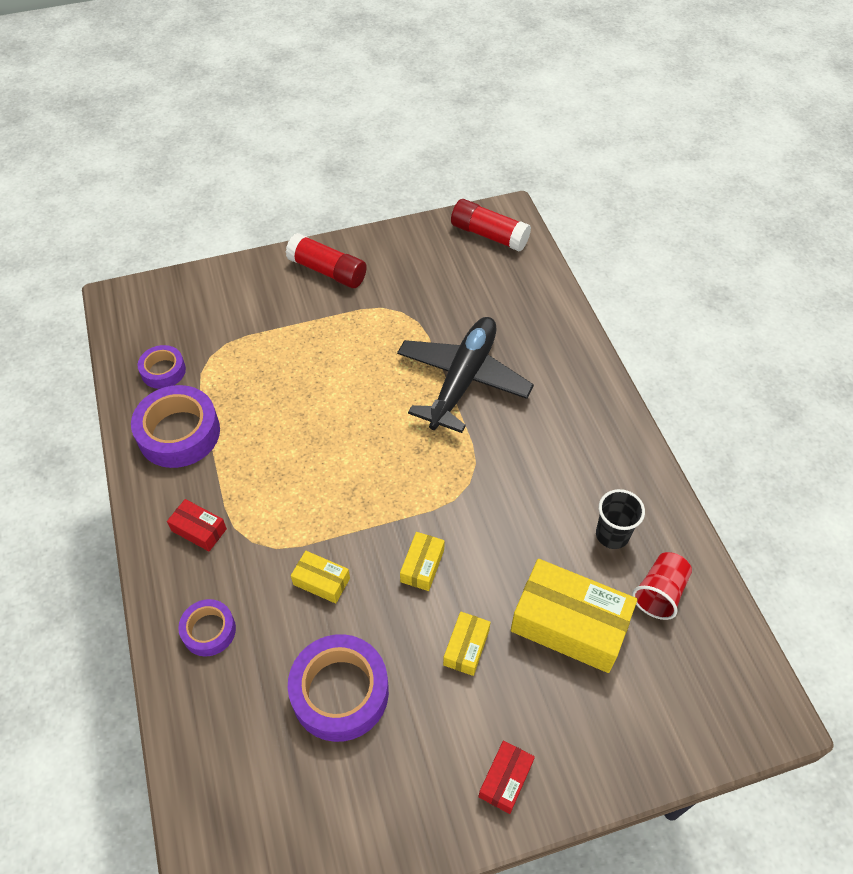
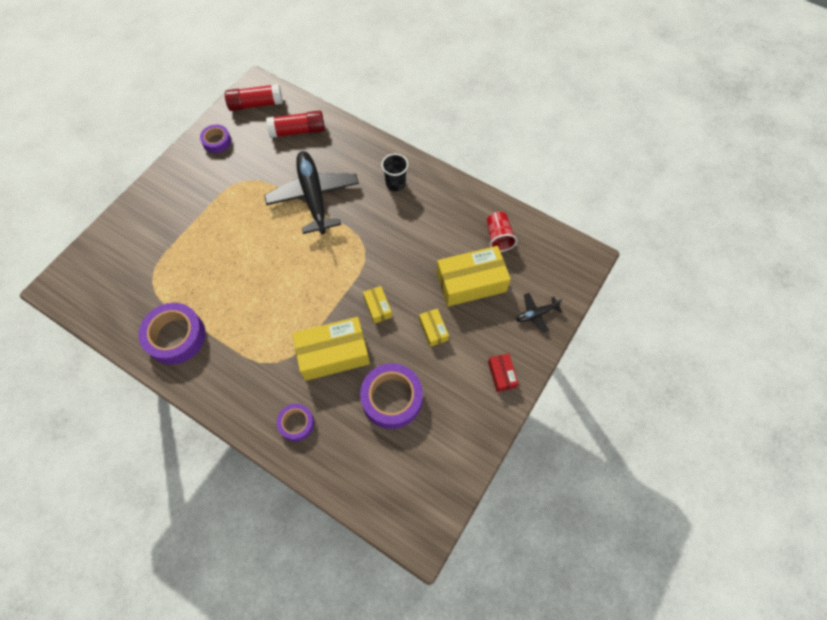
camera: 40 degrees left, 10 degrees up
purple tape [138,345,186,389] -> purple tape moved to [200,124,231,153]
red box [167,499,227,551] -> none
red glue stick [286,233,367,288] -> red glue stick moved to [266,110,325,138]
yellow box [291,551,350,604] -> yellow box [292,317,370,381], size x2.06
black cup [596,489,645,549] -> black cup moved to [381,153,409,191]
none -> black plane [516,293,562,333]

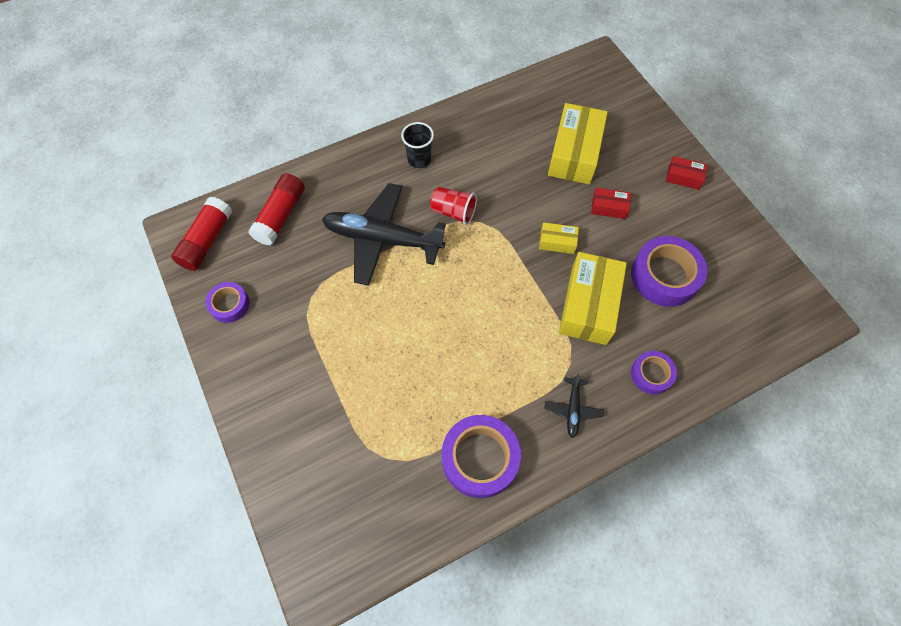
camera: 60 degrees left, 0 degrees up
yellow box [419,308,449,347] -> red box [591,188,631,219]
red cup [487,212,517,252] -> red cup moved to [430,187,477,225]
black plane [516,293,562,333] -> black plane moved to [544,373,604,438]

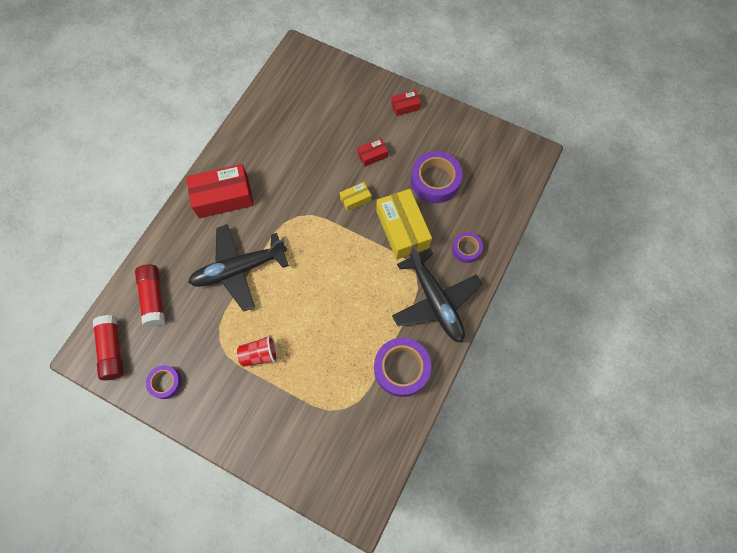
camera: 35 degrees left, 5 degrees up
black cup [401,122,434,168] -> red box [186,164,254,218]
red cup [430,187,477,225] -> red cup moved to [237,335,277,367]
black plane [544,373,604,438] -> black plane [392,245,483,343], size x2.27
yellow box [548,103,608,184] -> none

